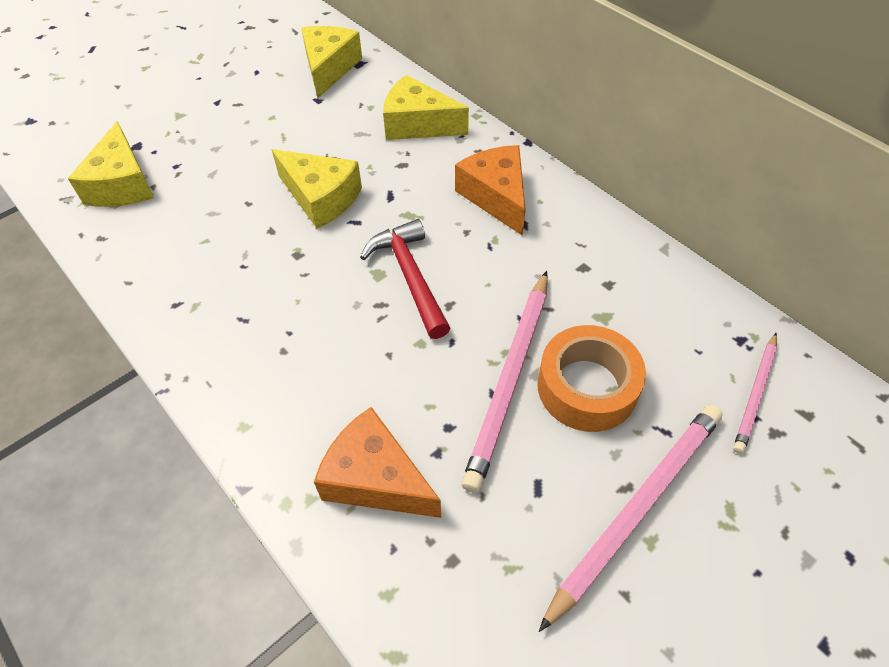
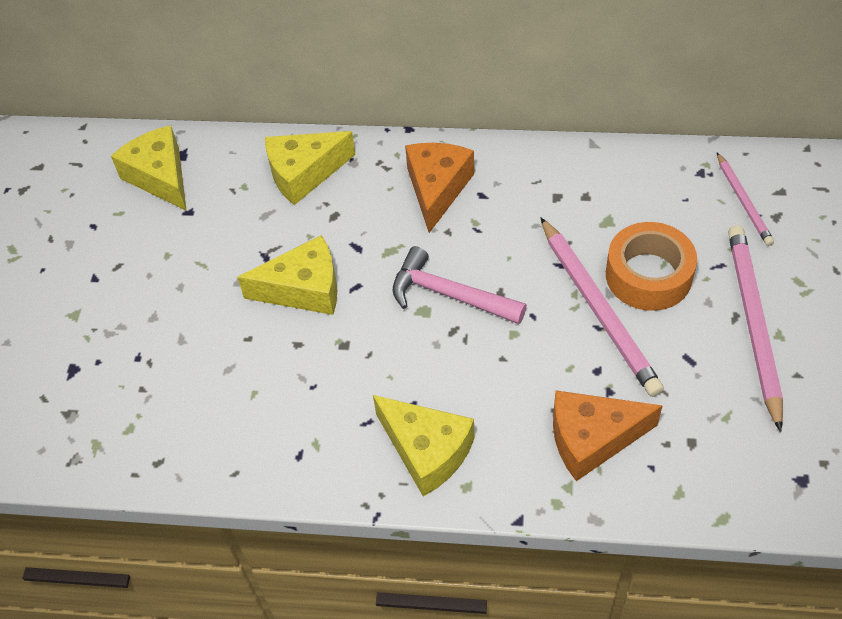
camera: 40 degrees left, 0 degrees up
yellow cheese [68,121,154,207] -> yellow cheese moved to [373,395,475,496]
red hammer [360,219,450,339] -> pink hammer [393,246,527,324]
orange cheese [455,145,526,236] -> orange cheese turned 75 degrees clockwise [405,143,474,233]

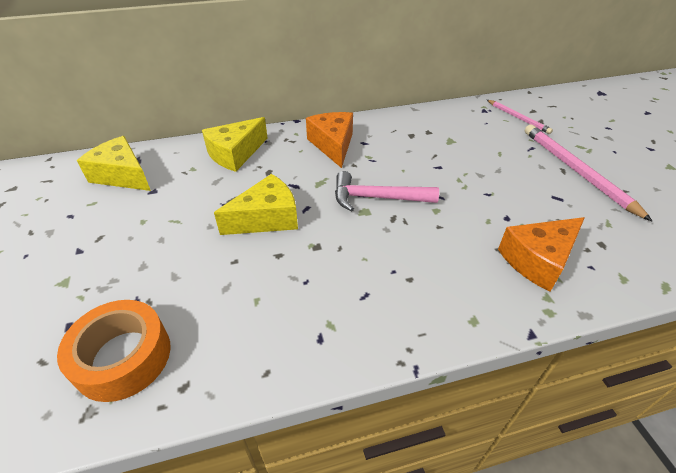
camera: 25 degrees left, 10 degrees down
yellow cheese [373,395,475,496] -> none
pink pencil [540,217,664,397] -> none
orange tape [606,222,697,311] -> orange tape moved to [57,300,170,402]

